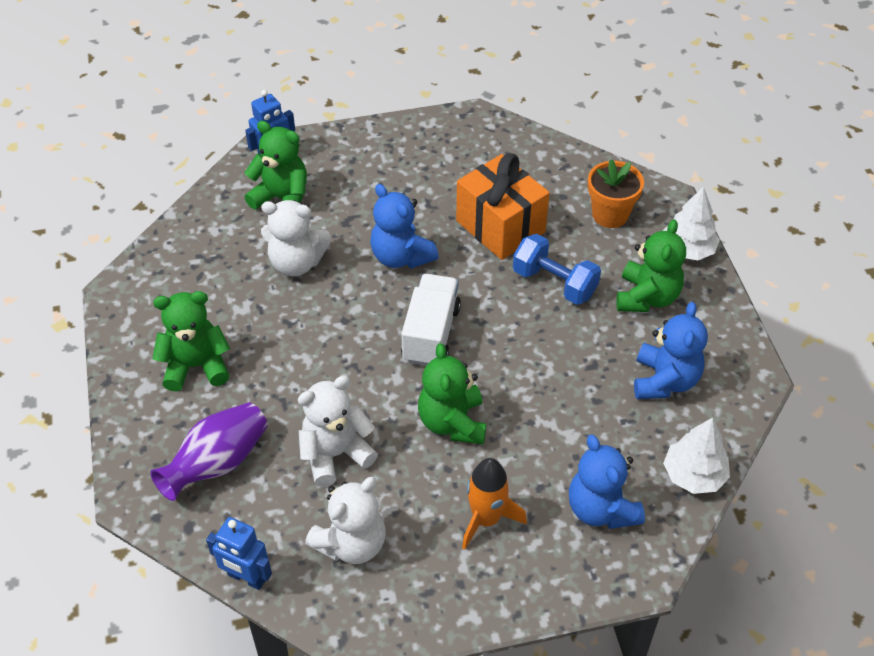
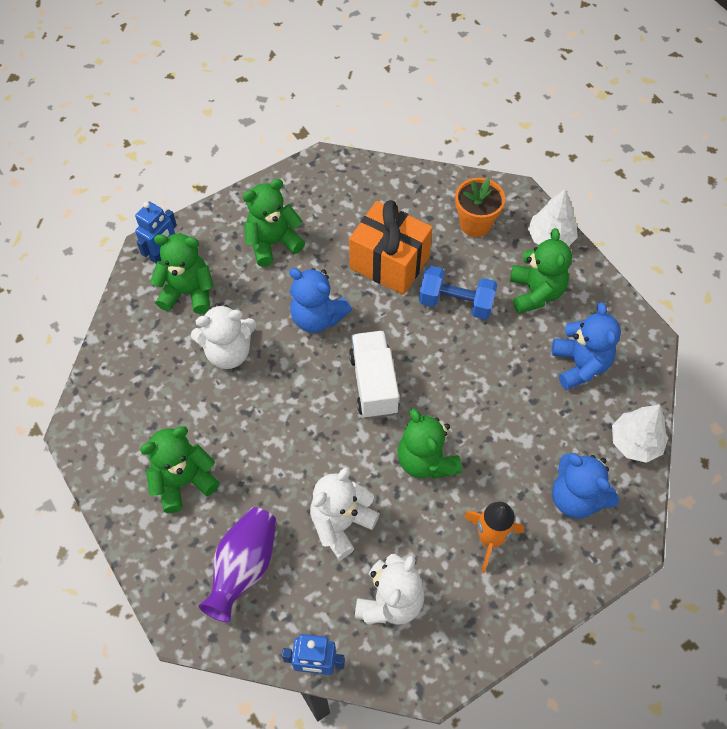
camera: 20 degrees left, 10 degrees up
none -> green teddy bear [242,179,305,267]

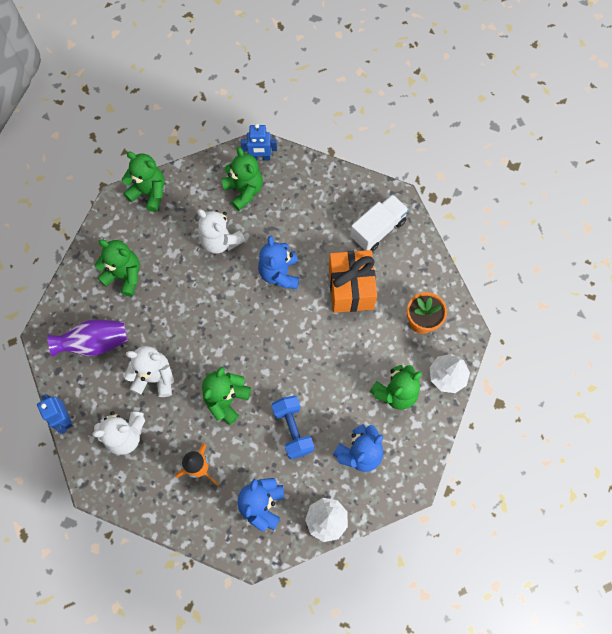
camera: 55 degrees right, 10 degrees up
green teddy bear [242,179,305,267] -> green teddy bear moved to [122,151,165,212]
white truck [349,331,400,419] -> white truck moved to [350,194,409,251]
blue dumbbell [419,266,498,319] -> blue dumbbell moved to [271,395,314,459]

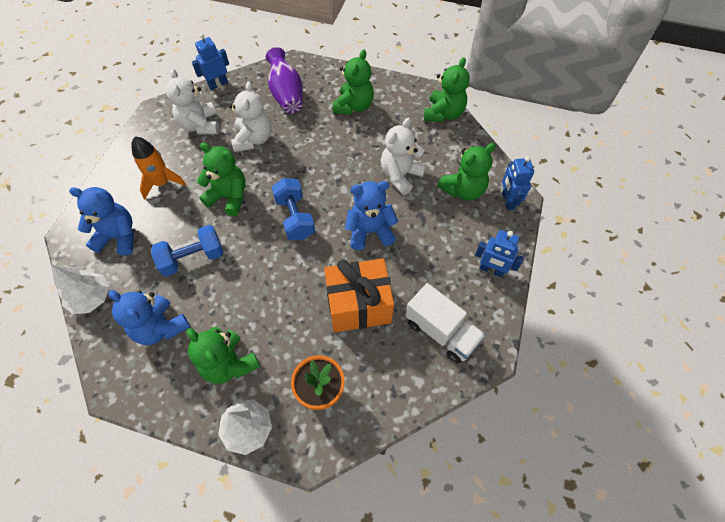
camera: 85 degrees right, 10 degrees down
none -> blue dumbbell [272,178,315,240]
none -> blue robot [475,230,524,277]

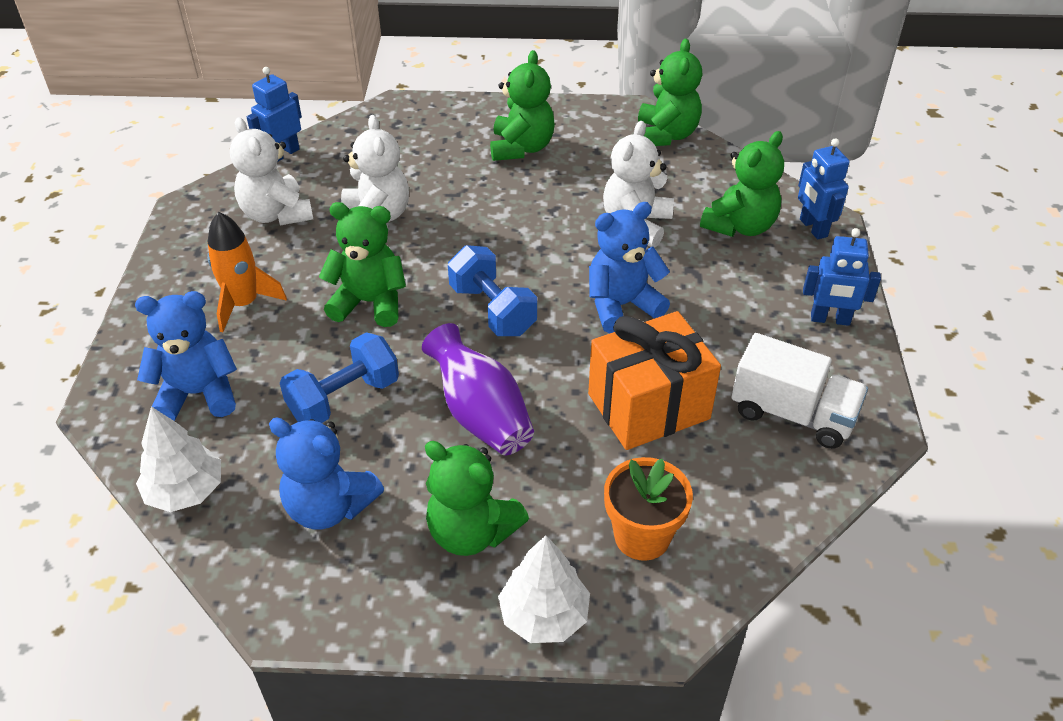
camera: 15 degrees left, 15 degrees down
purple vase [266,47,303,113] -> purple vase moved to [422,323,534,455]

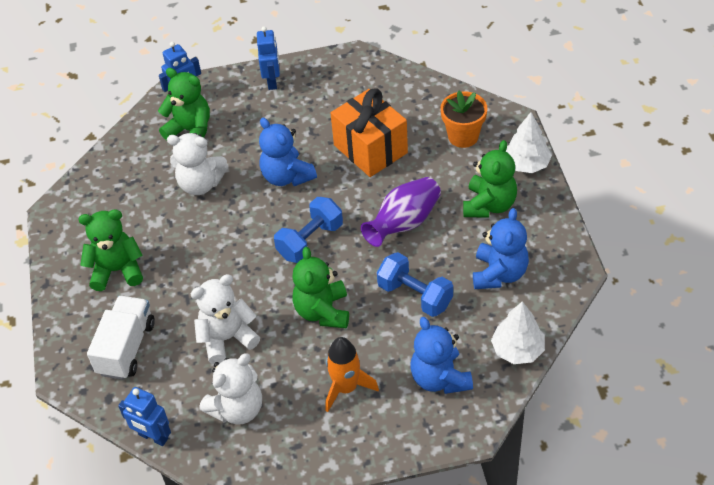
camera: 100 degrees left, 5 degrees up
green teddy bear [638,39,702,146] -> none
white truck [731,333,868,449] -> white truck moved to [87,296,155,380]

